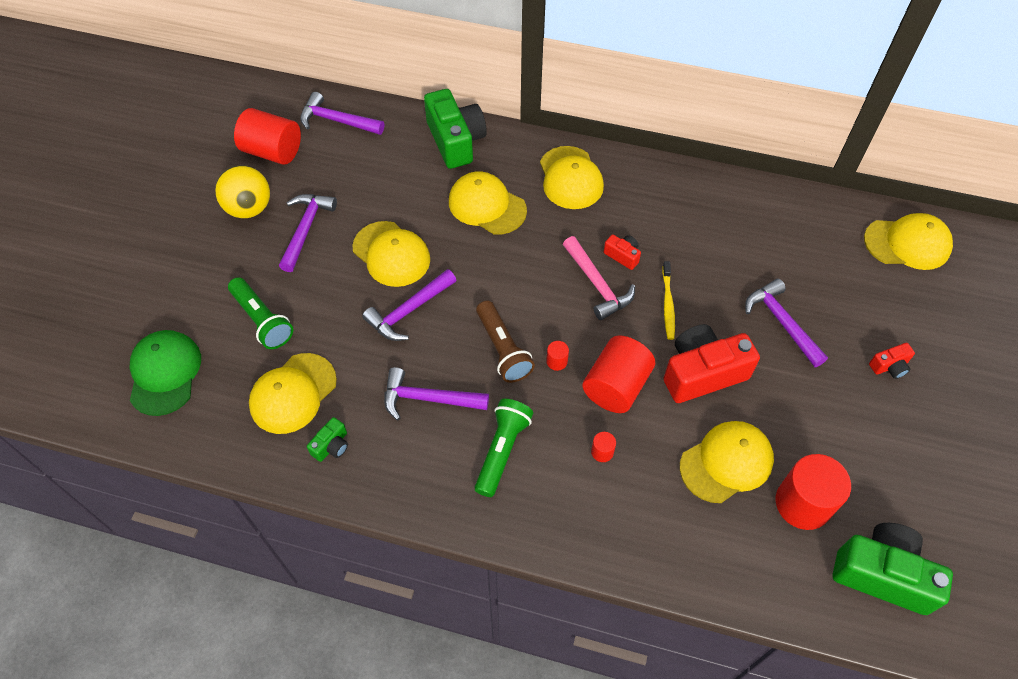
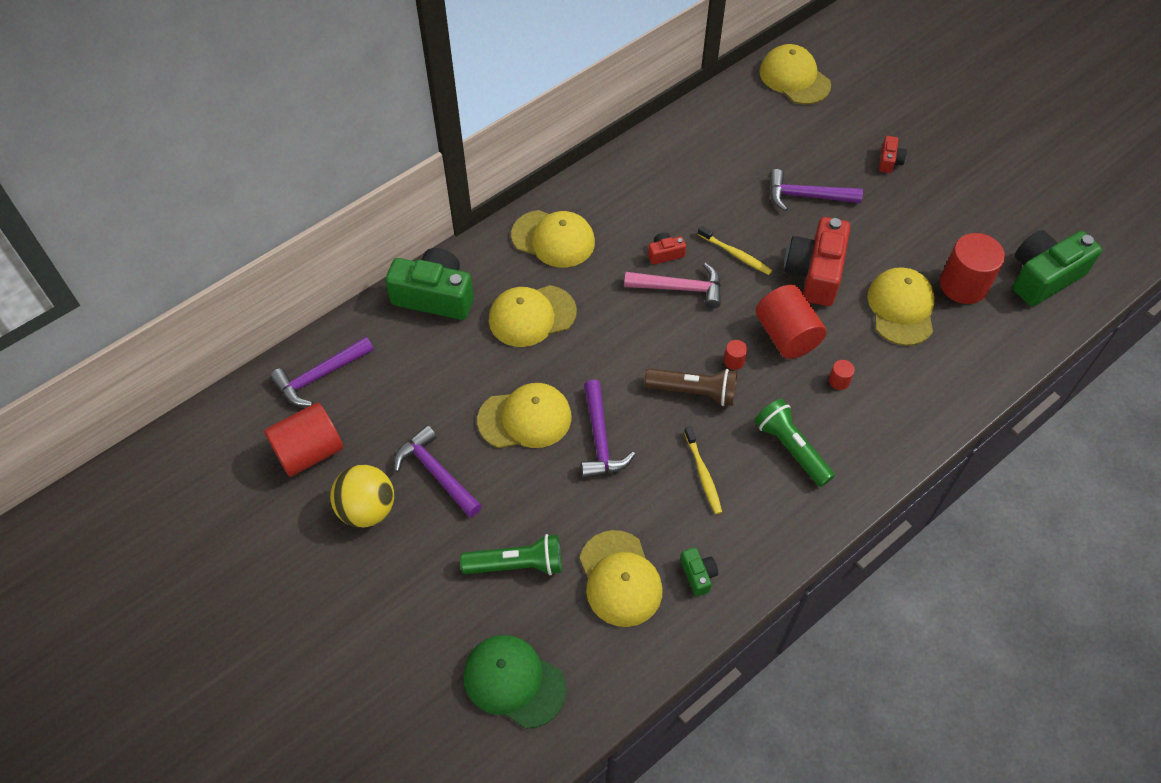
camera: 55 degrees left, 0 degrees up
purple hammer [384,367,489,420] -> yellow toothbrush [684,426,722,514]
yellow cap [864,213,953,270] -> yellow cap turned 75 degrees counterclockwise [759,44,831,104]

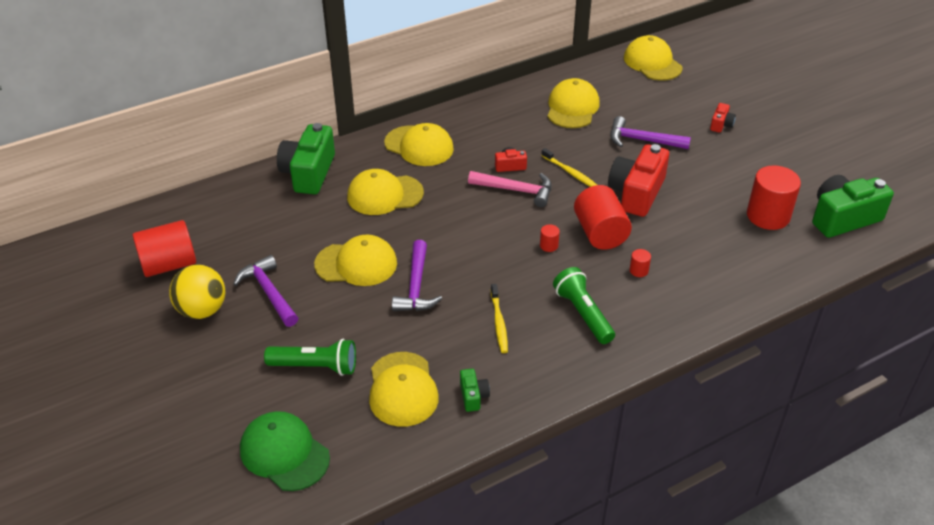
camera: 10 degrees right, 15 degrees down
purple hammer [270,336,374,406] -> none
green camera [385,248,474,320] -> green camera turned 105 degrees counterclockwise [277,123,335,194]
brown flashlight [644,368,737,406] -> none
yellow cap [867,267,935,346] -> yellow cap moved to [547,78,600,128]

